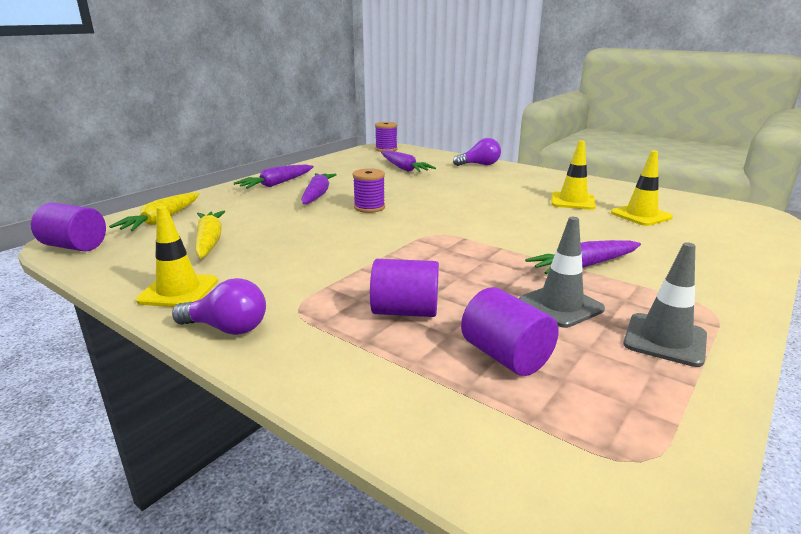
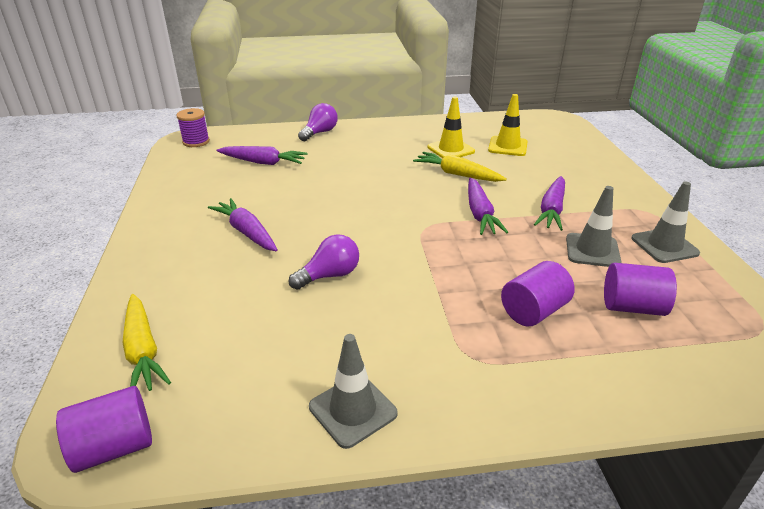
camera: 45 degrees left, 10 degrees up
yellow traffic cone [136,206,218,307] -> grey traffic cone [309,334,398,449]
purple light bulb [172,278,266,335] -> purple light bulb moved to [289,234,359,290]
yellow carrot [195,211,225,258] -> yellow carrot moved to [413,152,507,182]
purple carrot [234,165,314,189] -> purple carrot moved to [468,178,508,235]
purple spool [353,168,385,213] -> none

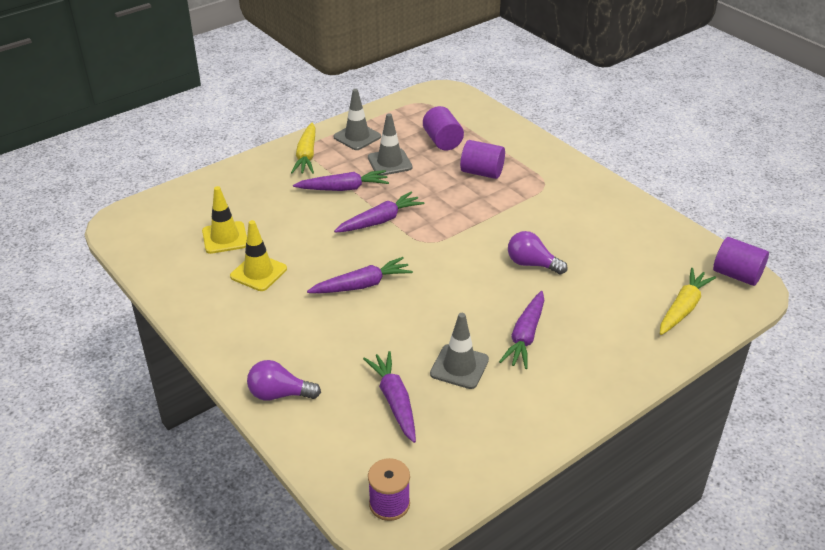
camera: 120 degrees left, 5 degrees up
grey traffic cone [309,334,398,449] -> grey traffic cone moved to [430,313,489,389]
yellow carrot [413,152,507,182] -> yellow carrot moved to [291,122,316,174]
none -> purple carrot [307,257,413,293]

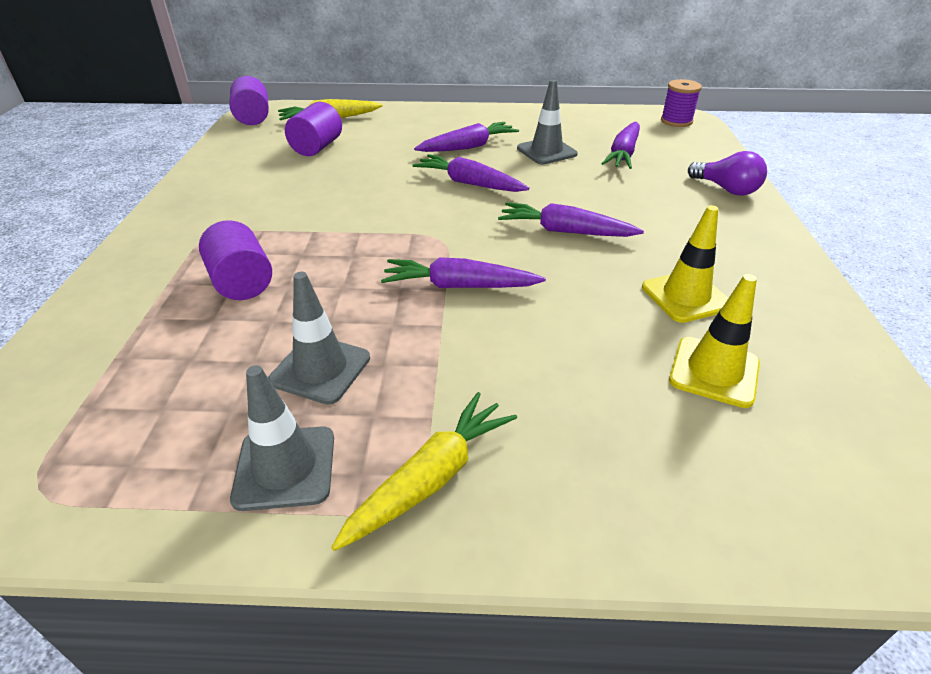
camera: 140 degrees left, 0 degrees up
purple carrot [293,170,389,191] -> purple carrot moved to [413,154,529,192]
purple cylinder [423,106,464,150] -> purple cylinder moved to [285,102,342,156]
purple light bulb [508,231,568,275] -> none

